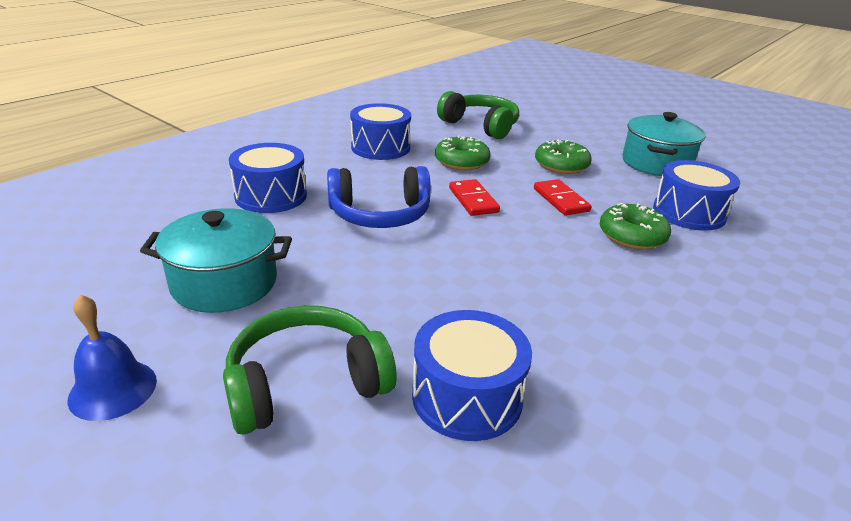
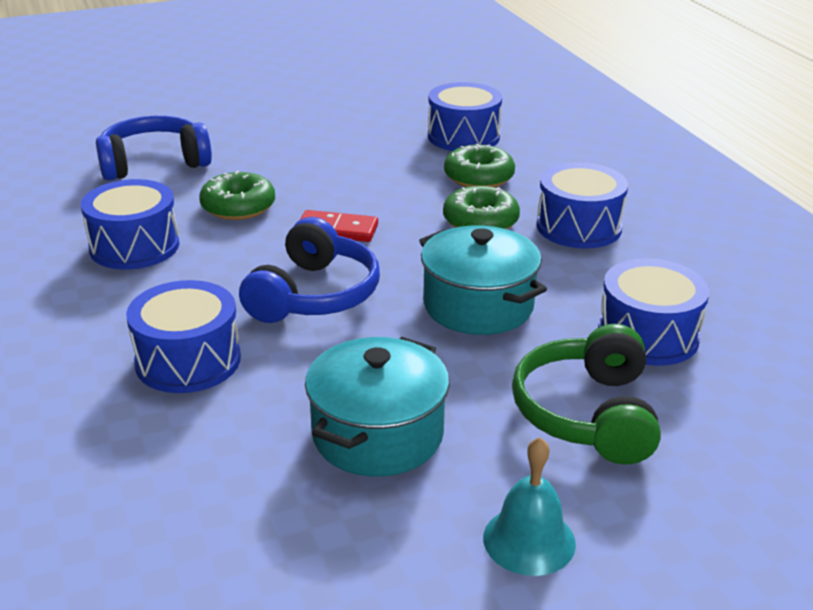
camera: 60 degrees left, 0 degrees up
blue bell [67,294,157,421] -> turquoise bell [483,437,576,576]
green headphones [437,91,519,139] -> blue headphones [96,116,212,181]
red domino [534,179,592,215] -> none
green donut [535,139,592,174] -> green donut moved to [443,186,520,229]
turquoise pot [623,112,706,176] -> turquoise pot moved to [419,226,547,335]
none -> blue drum [537,162,628,248]

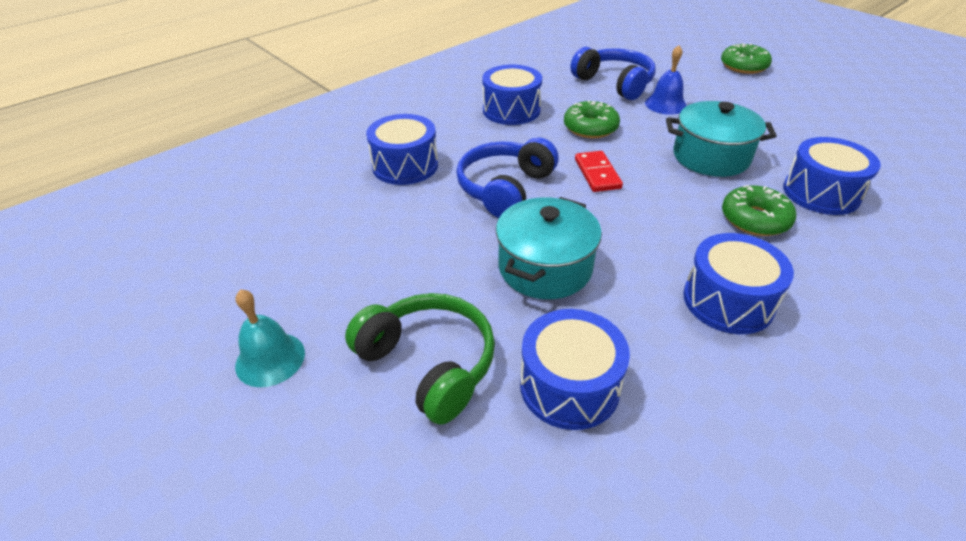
camera: 70 degrees right, 10 degrees up
blue headphones [239,217,380,323] -> blue headphones turned 120 degrees clockwise [456,137,559,218]
turquoise pot [305,337,450,477] -> turquoise pot moved to [666,101,777,177]
green donut [443,186,520,229] -> green donut moved to [721,43,772,74]
green headphones [512,324,661,465] -> green headphones turned 60 degrees clockwise [345,293,495,425]
none -> blue bell [645,45,687,115]

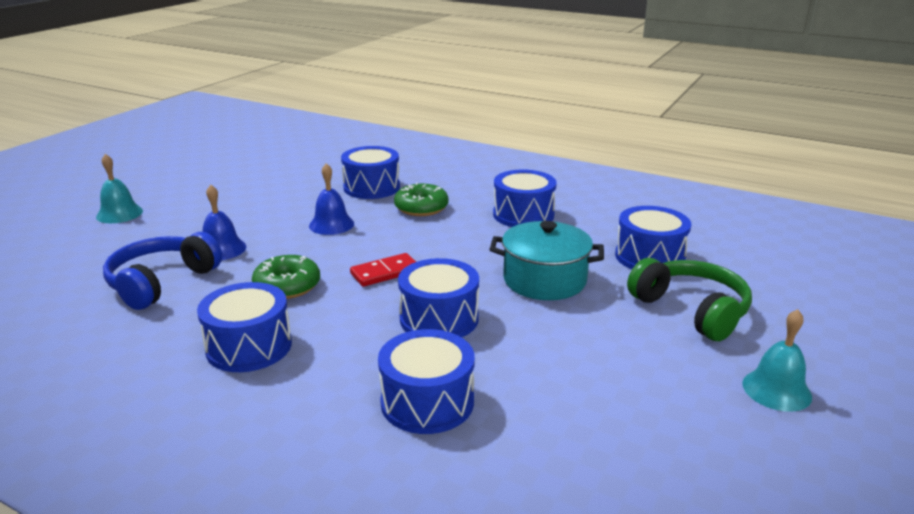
camera: 110 degrees left, 15 degrees down
green headphones [345,293,495,425] -> green headphones turned 120 degrees clockwise [627,258,752,341]
blue headphones [456,137,559,218] -> blue drum [398,258,479,337]
turquoise pot [666,101,777,177] -> blue bell [309,163,354,235]
green donut [721,43,772,74] -> turquoise bell [96,154,143,223]

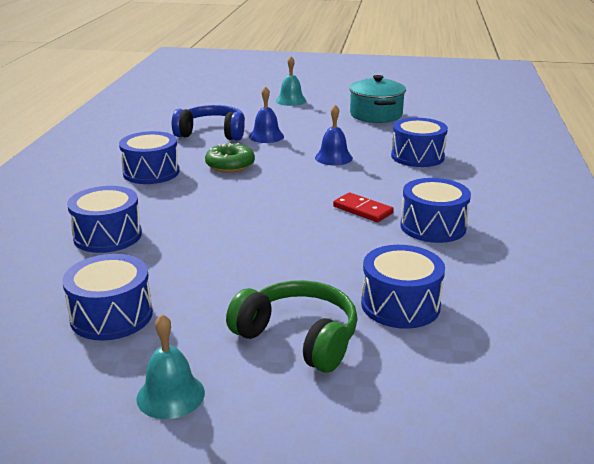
camera: 70 degrees right, 0 degrees up
red domino [350,253,416,287] -> red domino moved to [333,193,394,222]
green donut [394,183,449,216] -> none
blue drum [398,258,479,337] -> blue drum moved to [62,254,153,341]
turquoise pot [490,221,604,300] -> turquoise pot moved to [349,75,406,123]
green headphones [627,258,752,341] -> green headphones turned 90 degrees counterclockwise [226,280,358,372]

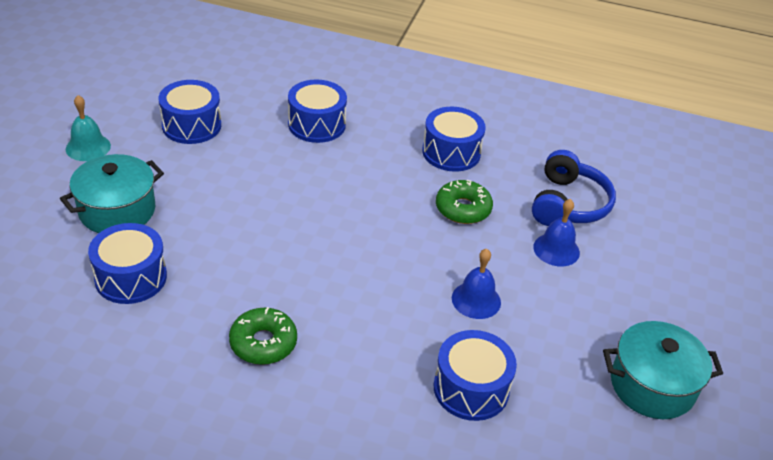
camera: 95 degrees right, 15 degrees up
green headphones [226,280,358,372] -> turquoise pot [60,154,164,233]
turquoise bell [276,56,307,106] -> none
red domino [333,193,394,222] -> none
blue drum [401,178,471,243] -> green donut [229,307,297,365]

